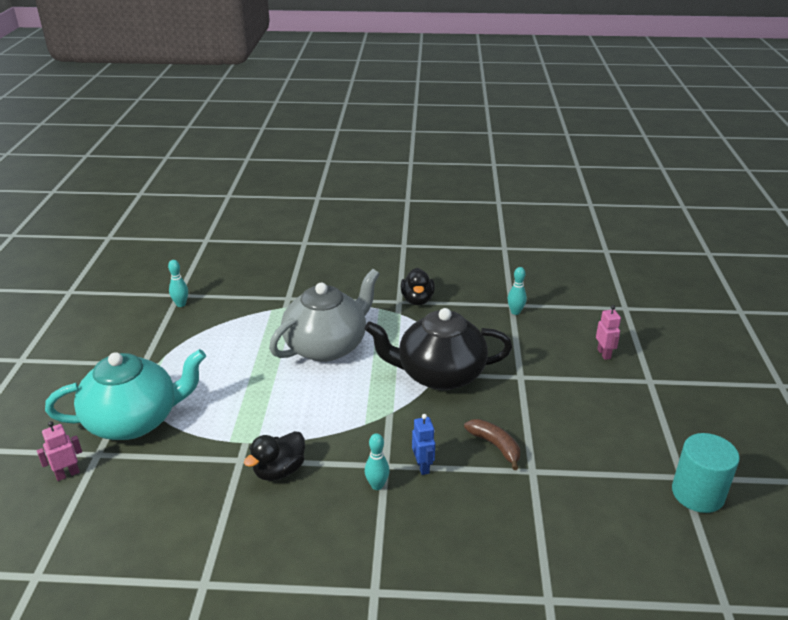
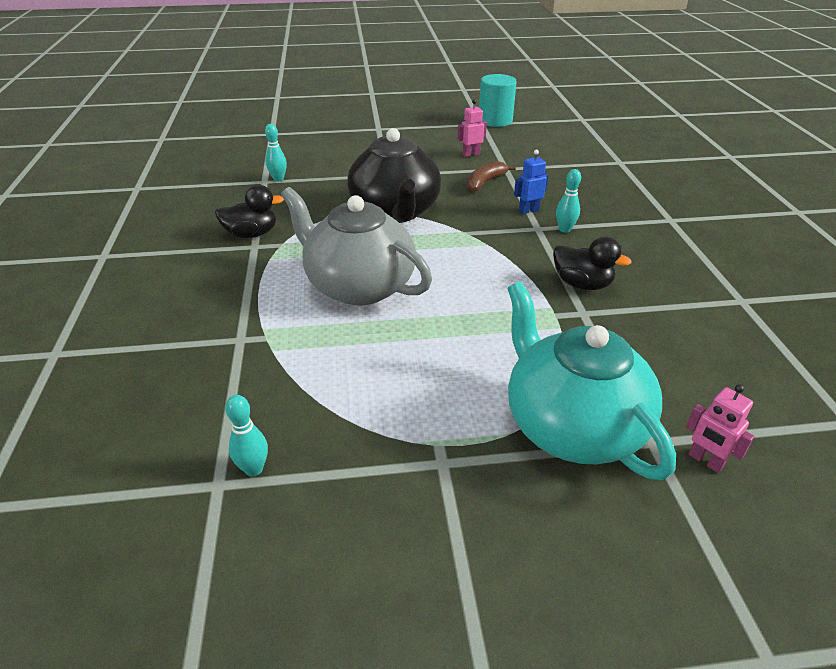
camera: 100 degrees left, 5 degrees up
pink robot [596,305,621,360] -> pink robot moved to [457,99,487,157]

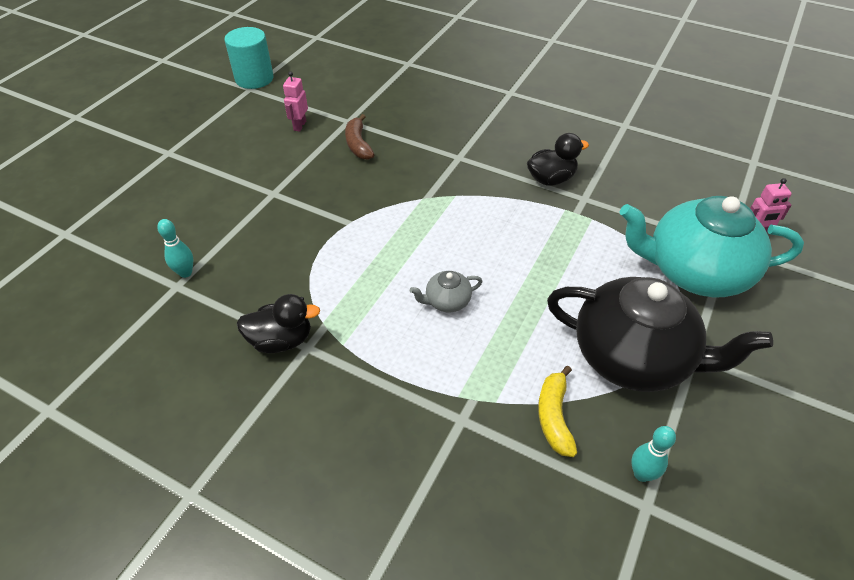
camera: 55 degrees left, 10 degrees up
black duck [215,185,284,238] -> black duck turned 60 degrees clockwise [237,294,321,353]
grey teapot [281,187,432,305] -> grey teapot [410,271,483,312], size x0.41
black teapot [347,128,441,223] -> black teapot moved to [547,277,773,392]
blue robot [514,150,549,214] -> none
turquoise bowling pin [556,169,581,233] -> none
none -> yellow banana [538,366,577,457]

